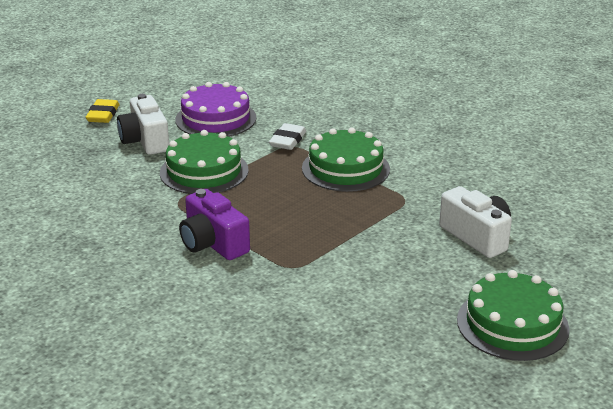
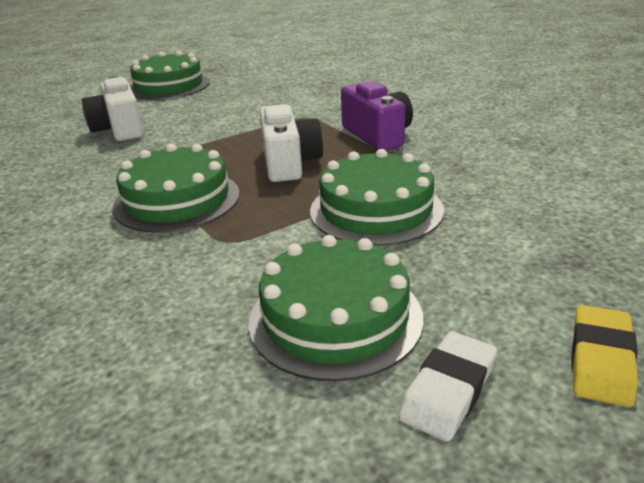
camera: 165 degrees left, 0 degrees up
white camera [117,94,169,155] -> white camera moved to [260,104,323,182]
purple cake [175,82,256,137] -> green cake [249,235,424,381]
white eraser [269,123,306,150] -> white eraser moved to [398,331,497,442]

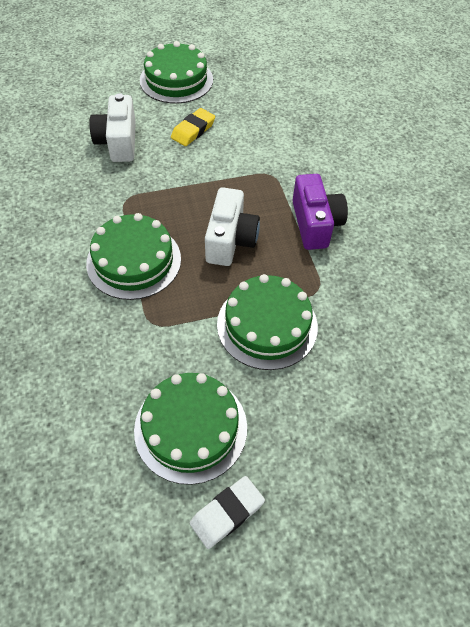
camera: 15 degrees right, 25 degrees up
yellow eraser [571,305,638,407] -> yellow eraser moved to [171,108,215,146]

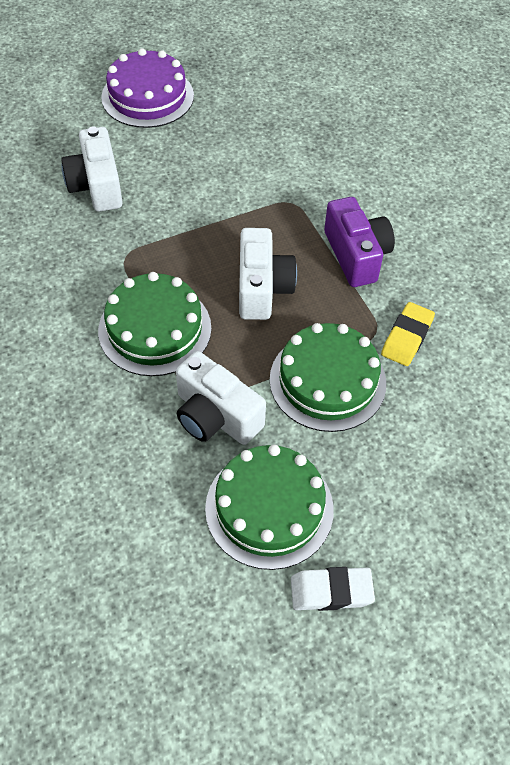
camera: 10 degrees left, 0 degrees up
green cake [140,41,213,104] -> purple cake [101,48,194,128]
yellow eraser [171,108,215,146] -> yellow eraser moved to [381,302,435,366]
white eraser [190,476,265,549] -> white eraser turned 45 degrees clockwise [291,567,375,611]
none -> white camera [176,351,266,445]

